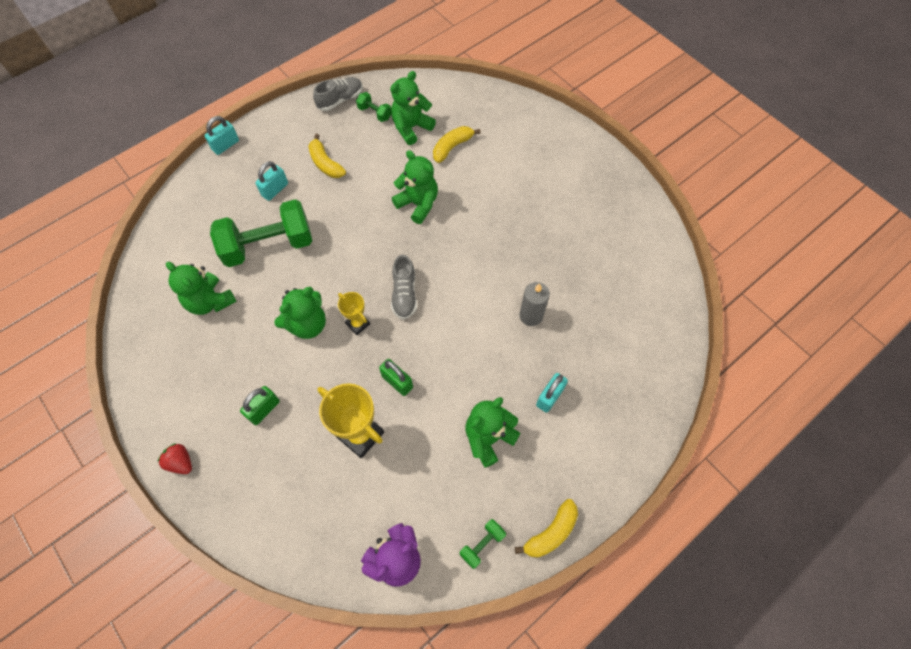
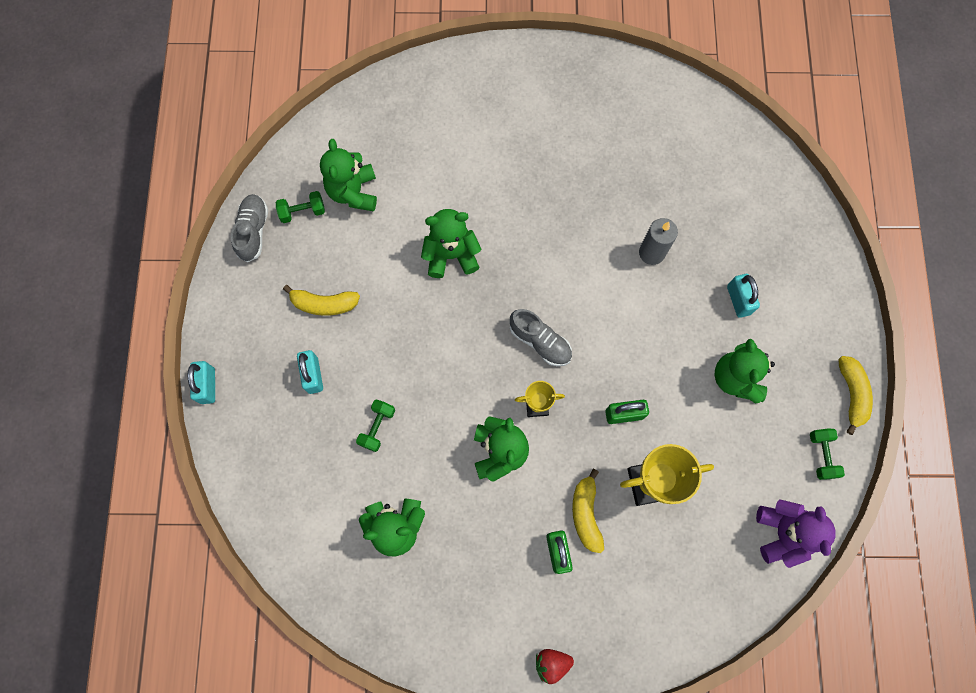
camera: 50 degrees left, 10 degrees up
green dumbbell [210,199,312,267] -> green dumbbell [356,399,395,452], size x0.43
yellow banana [433,126,481,163] -> yellow banana moved to [572,469,604,553]

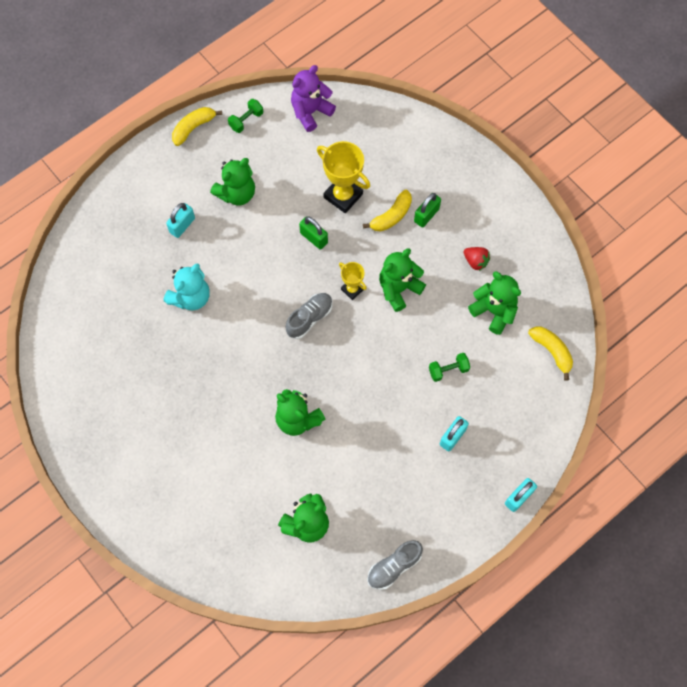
camera: 130 degrees left, 5 degrees down
green dumbbell [276,191,325,223] -> none
yellow banana [283,285,360,316] -> yellow banana moved to [528,326,573,381]
grey shoe [510,309,572,366] -> grey shoe turned 45 degrees clockwise [286,293,332,339]
red strawberry [536,649,574,684] -> red strawberry moved to [464,247,490,271]
grey candle [639,218,678,265] -> turquoise teddy bear [164,263,210,311]

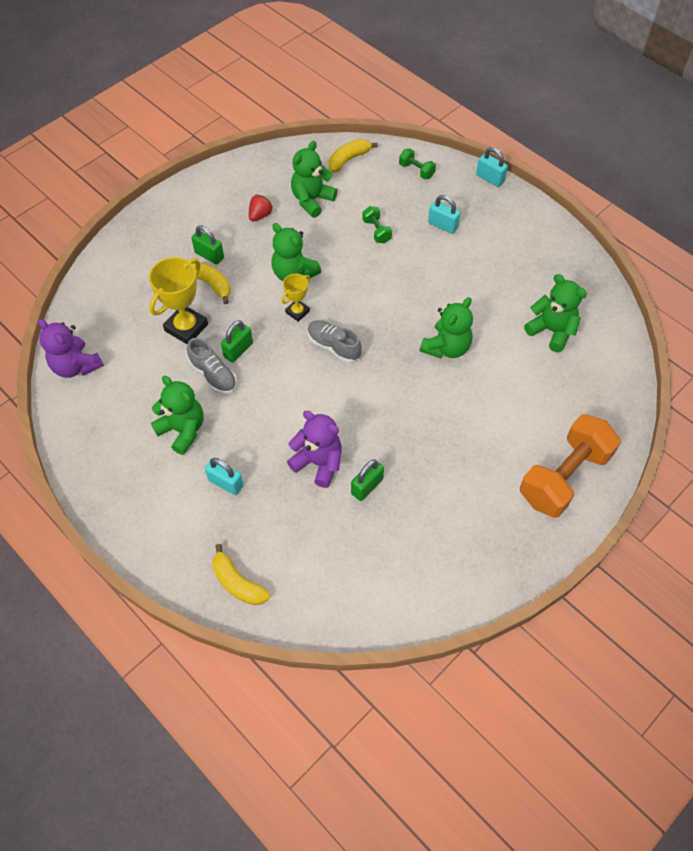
camera: 95 degrees left, 10 degrees down
turquoise teddy bear [164,263,210,311] -> purple teddy bear [287,411,342,488]
yellow banana [172,107,222,146] -> yellow banana moved to [212,544,270,605]
green dumbbell [228,99,263,133] -> green dumbbell moved to [399,148,436,179]
grey shoe [367,540,423,590] -> grey shoe moved to [187,338,237,394]
none -> green padlock [351,459,384,501]
none -> orange dumbbell [520,414,621,518]

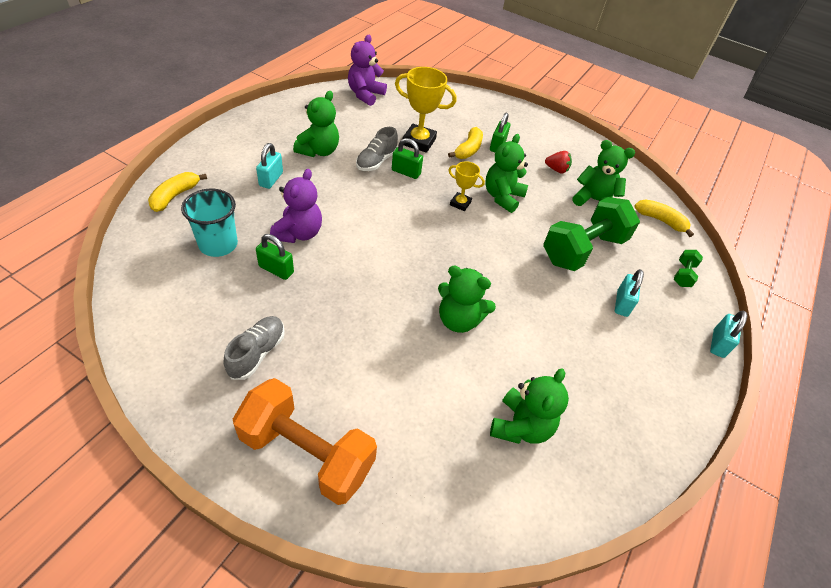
camera: 70 degrees right, 10 degrees down
grey shoe [308,320,362,363] -> grey shoe moved to [224,316,285,380]
green dumbbell [362,206,392,243] -> green dumbbell [543,197,640,271], size x2.32
none -> turquoise cup [181,189,238,257]

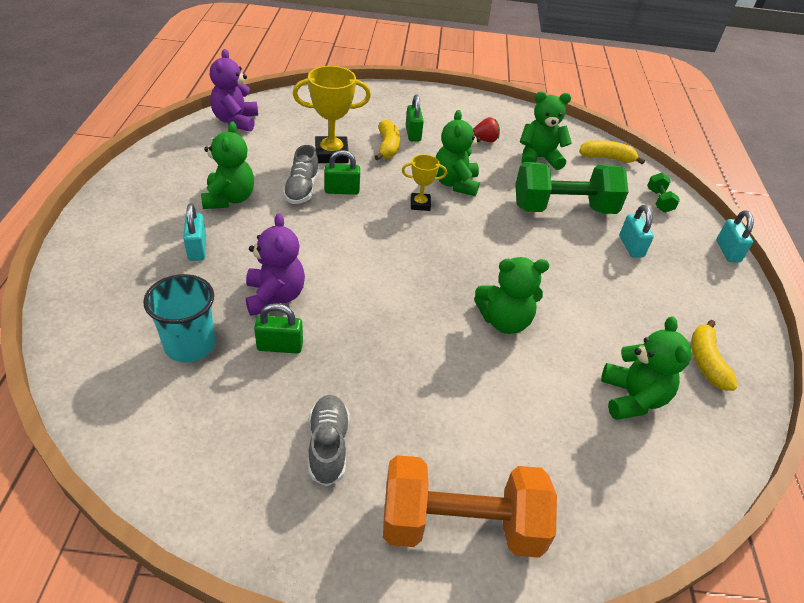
camera: 25 degrees left, 5 degrees down
yellow banana [148,172,207,212] -> yellow banana moved to [691,320,738,391]
green dumbbell [543,197,640,271] -> green dumbbell turned 60 degrees clockwise [515,162,628,214]

